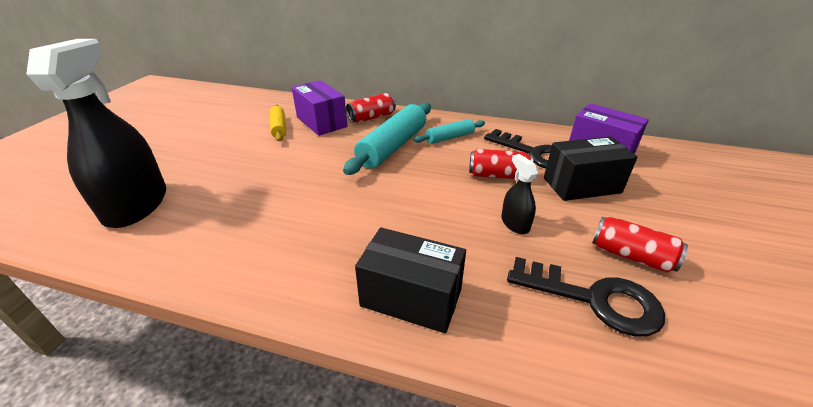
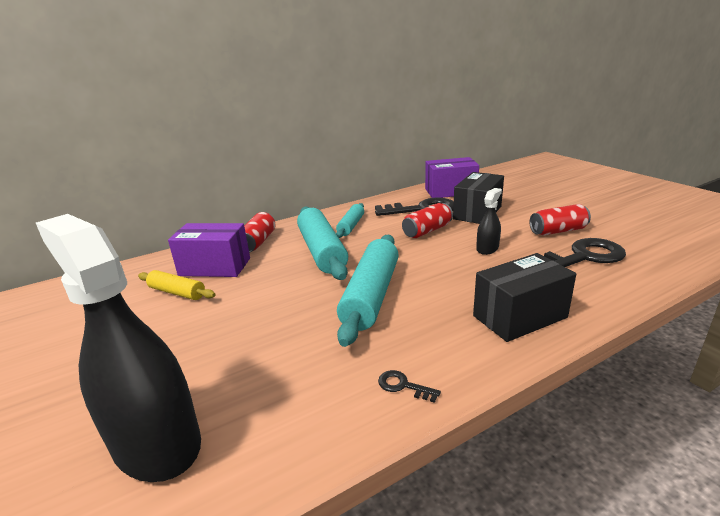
camera: 45 degrees left, 10 degrees down
black spray bottle [501,154,538,234] -> black spray bottle turned 105 degrees clockwise [476,188,502,255]
none -> turquoise rolling pin [337,235,398,347]
none -> black key [378,370,441,403]

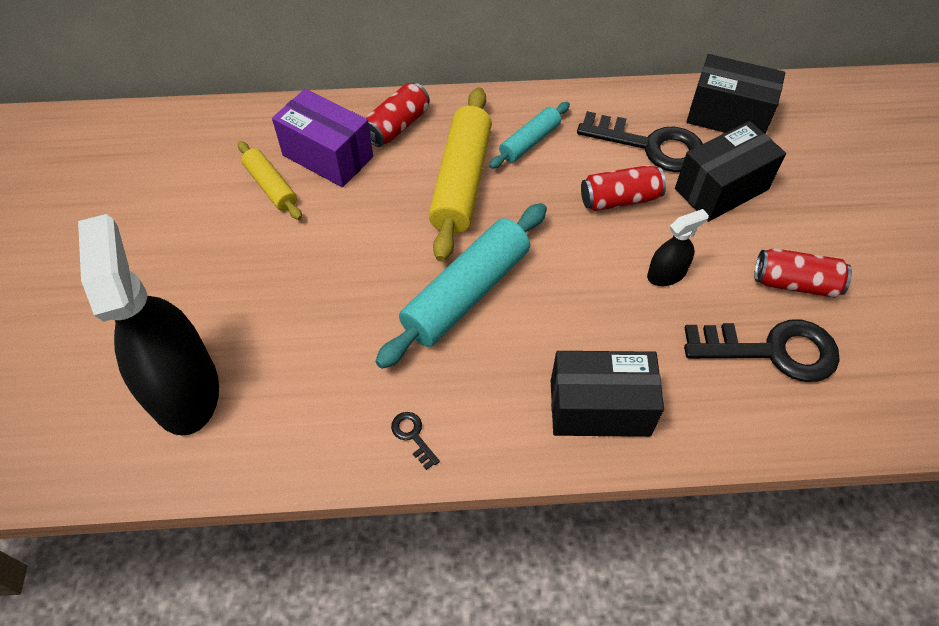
camera: 25 degrees right, 30 degrees up
turquoise rolling pin [297,207,348,280] -> yellow rolling pin [428,87,492,262]
purple box [425,157,479,198] -> black box [686,54,785,133]

